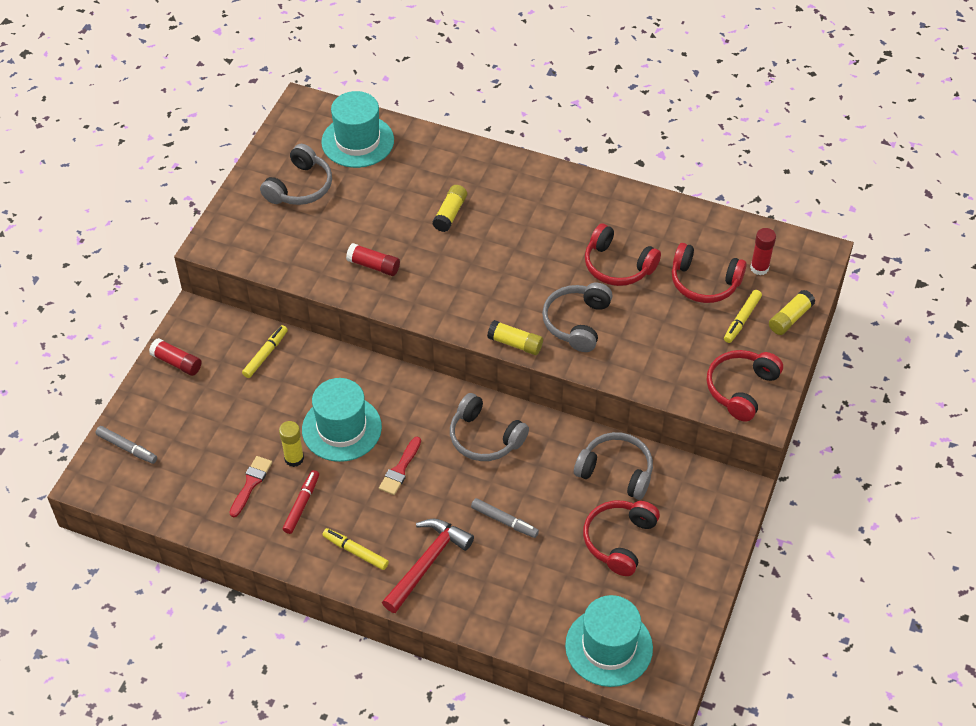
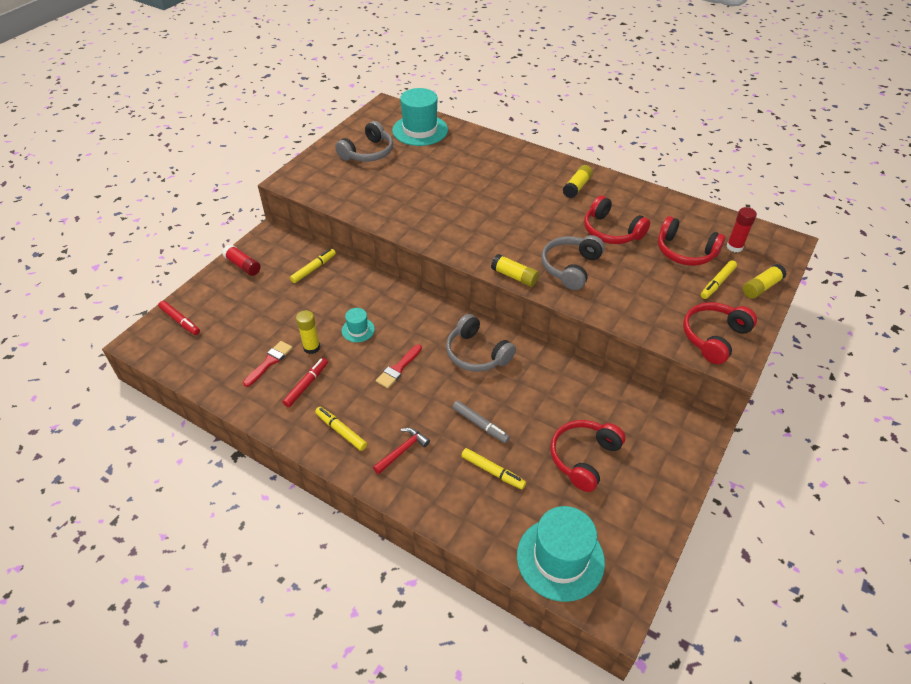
camera: 10 degrees right, 5 degrees down
grey marker [95,426,157,464] -> red marker [158,301,200,335]
turquoise hat [302,378,382,462] -> turquoise hat [342,308,375,342], size x0.49
red glue stick [346,243,400,276] -> none
red hammer [382,519,474,613] -> red hammer [373,428,430,474], size x0.59
yellow glue stick [432,185,467,232] -> yellow glue stick moved to [563,165,593,198]
grey headphones [574,432,653,500] -> none
none -> yellow marker [461,448,526,489]

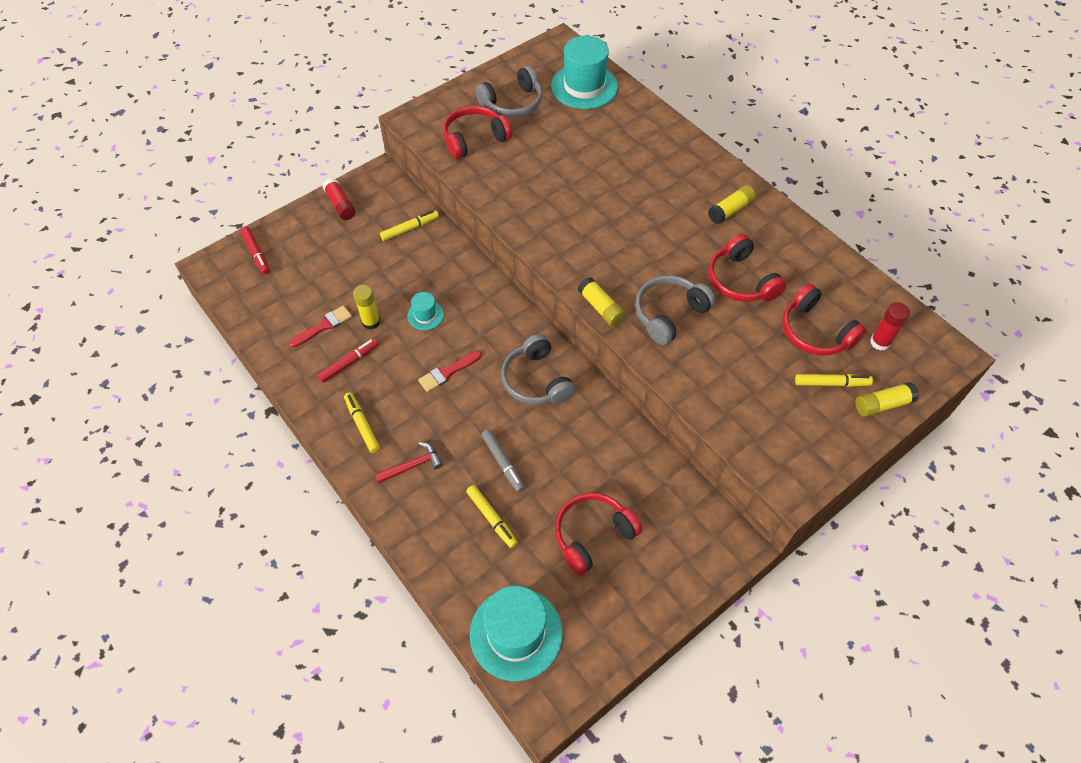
camera: 20 degrees right, 10 degrees up
red headphones [683,302,757,364] -> red headphones moved to [443,106,512,159]
yellow marker [701,260,737,299] -> yellow marker turned 150 degrees counterclockwise [795,374,873,387]

